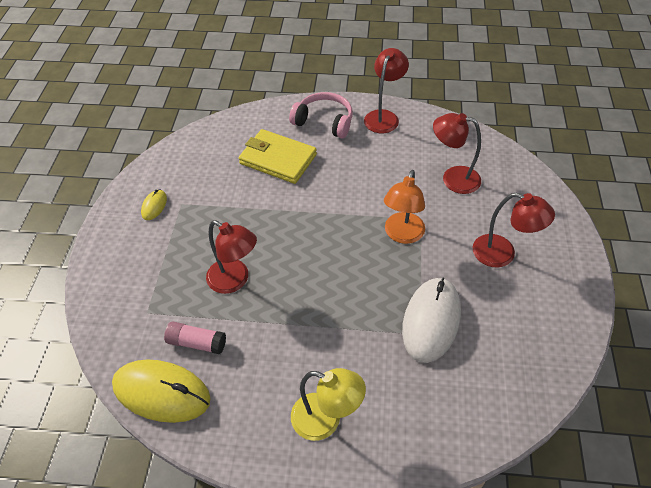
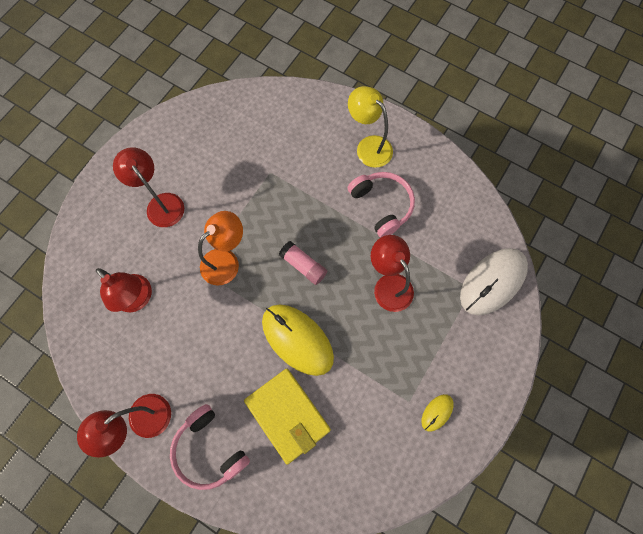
camera: 155 degrees left, 20 degrees up
yellow mouse [112,360,211,423] -> yellow mouse moved to [262,304,334,376]
pink glue stick [164,321,226,354] -> pink glue stick moved to [279,241,327,285]
white mouse [402,277,461,363] -> white mouse moved to [460,248,528,315]
none -> pink headphones [347,172,415,238]

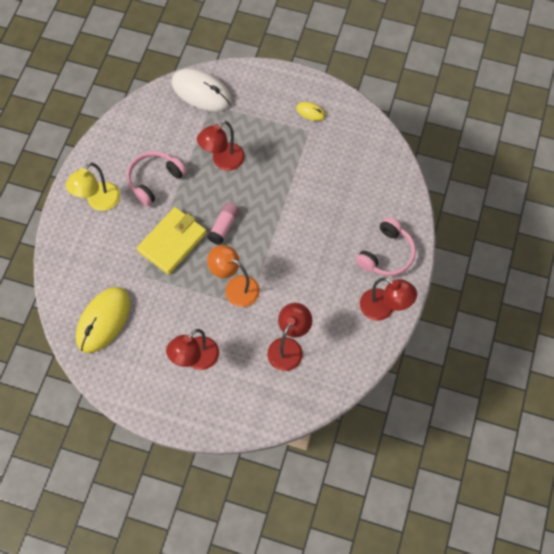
camera: 105 degrees left, 5 degrees down
yellow wallet [244,369,331,464] -> yellow wallet moved to [137,207,207,275]
yellow mouse [262,304,334,376] -> yellow mouse moved to [76,287,131,353]

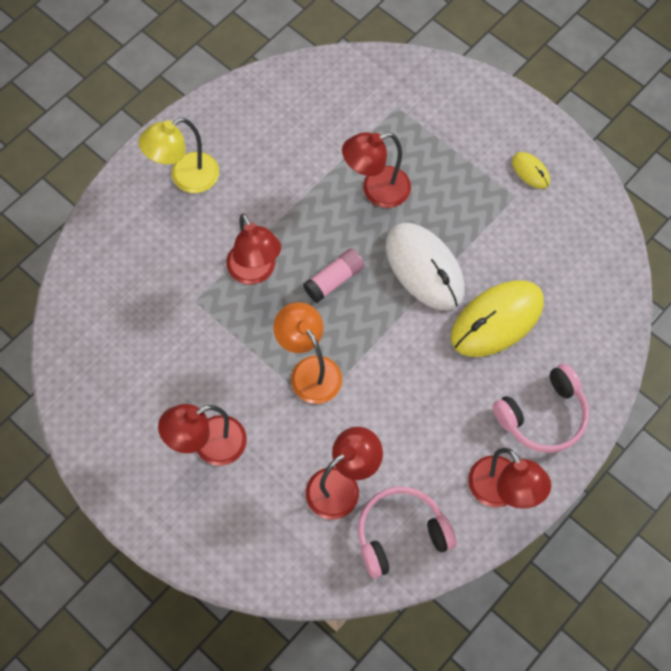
camera: 25 degrees right, 0 degrees up
yellow mouse [76,287,131,353] -> yellow mouse moved to [451,280,544,357]
pink headphones [127,151,187,206] -> pink headphones moved to [358,486,456,578]
yellow wallet [137,207,207,275] -> red lamp [227,213,281,285]
white mouse [172,68,232,112] -> white mouse moved to [386,223,465,310]

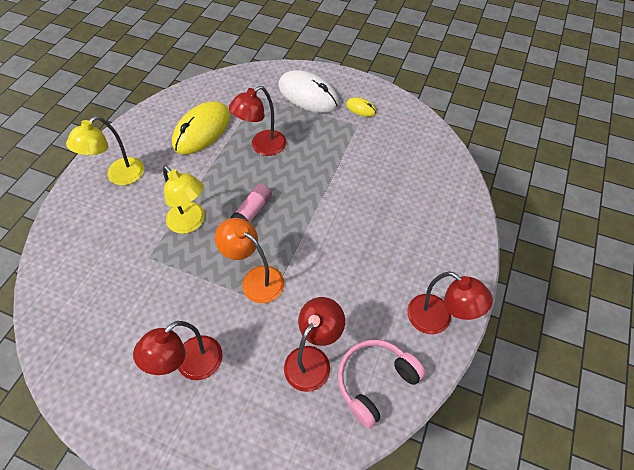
camera: 20 degrees left, 10 degrees down
red lamp [227,213,281,285] -> yellow lamp [163,166,205,234]
white mouse [386,223,465,310] -> white mouse moved to [278,70,339,113]
yellow mouse [451,280,544,357] -> yellow mouse moved to [172,101,231,154]
pink headphones [492,364,589,453] -> none

